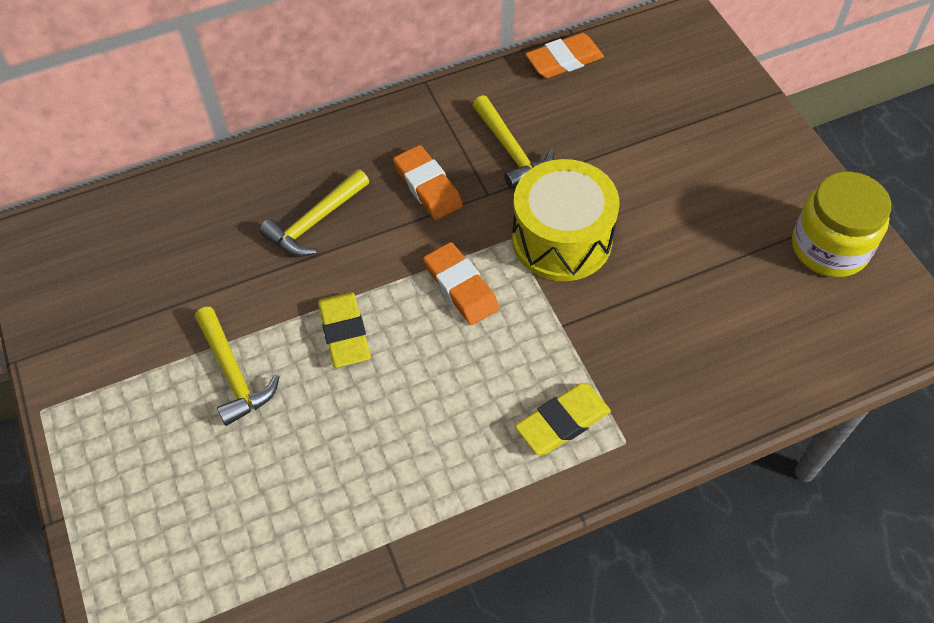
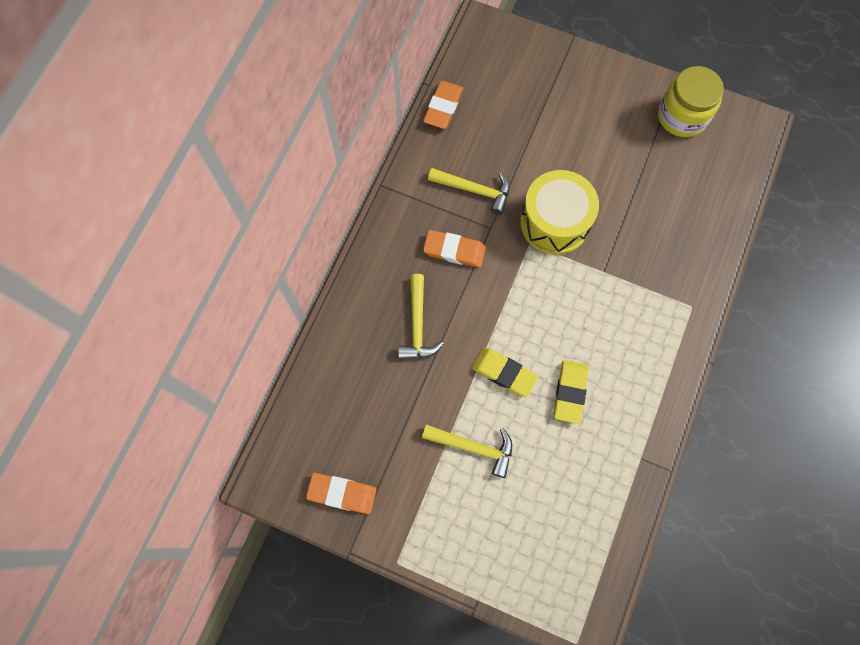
camera: 45 degrees left, 15 degrees up
orange eraser [423,242,500,325] -> orange eraser moved to [306,473,377,514]
yellow eraser [515,383,611,455] -> yellow eraser moved to [554,360,589,424]

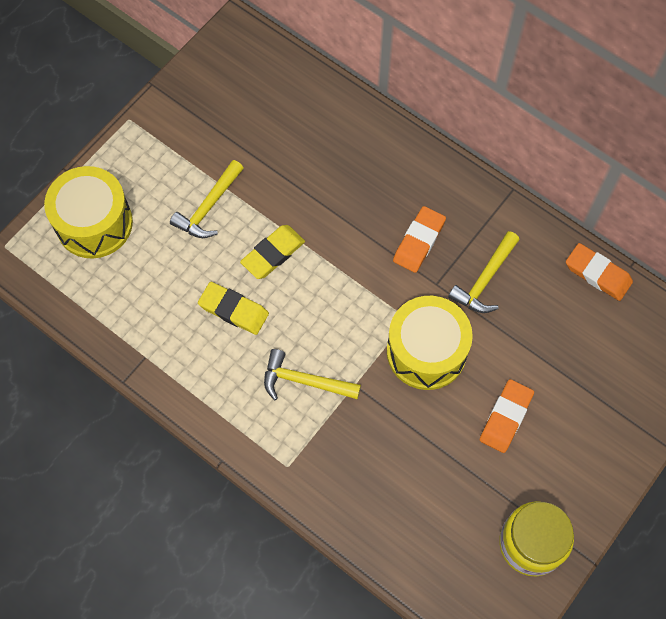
camera: 105 degrees right, 5 degrees down
orange eraser [306,473,377,514] -> orange eraser moved to [480,379,534,453]
yellow hammer [398,274,444,359] -> yellow hammer moved to [264,349,361,400]
none -> yellow drum [44,166,133,259]

